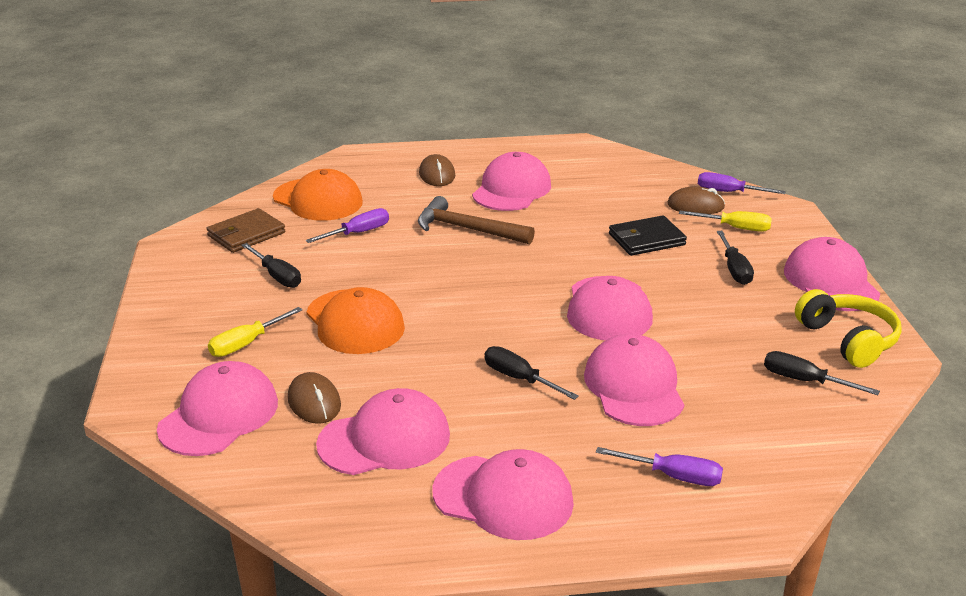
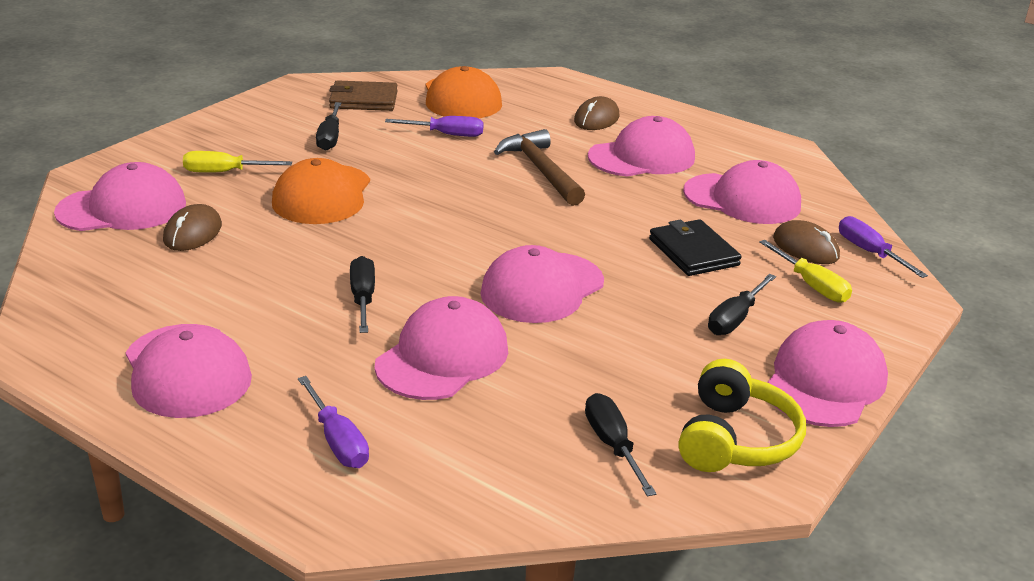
camera: 40 degrees right, 0 degrees up
pink cap [316,388,450,475] -> pink cap moved to [683,160,801,224]
black wallet [609,215,687,256] -> black wallet turned 45 degrees clockwise [649,219,742,276]

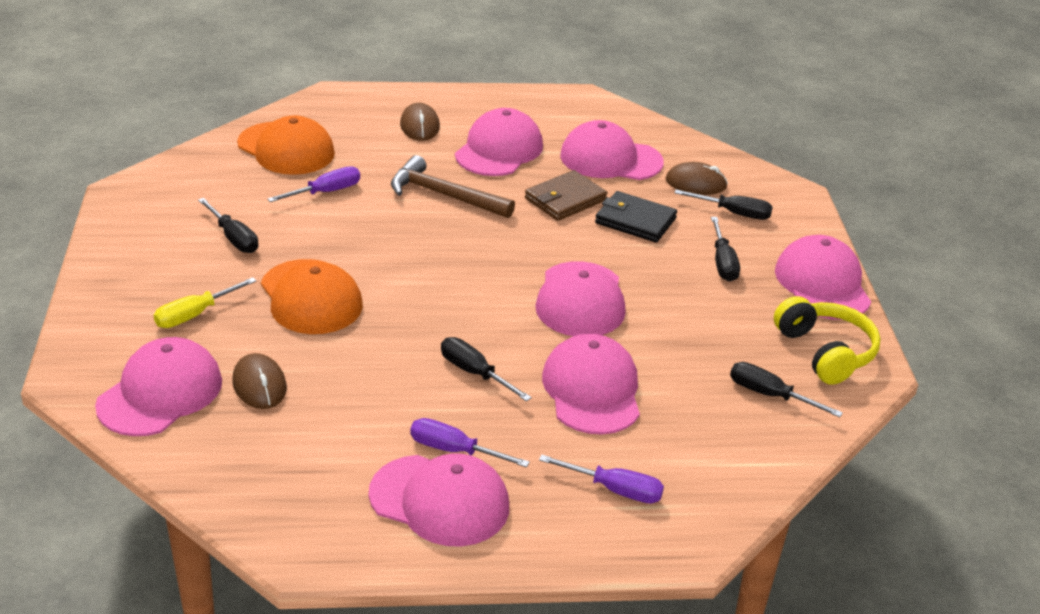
camera: 40 degrees left, 5 degrees up
brown wallet [329,80,398,111] -> brown wallet moved to [525,170,608,221]
pink cap [683,160,801,224] -> pink cap turned 150 degrees counterclockwise [560,120,664,180]
yellow screwdriver [759,240,852,303] -> black screwdriver [674,189,773,220]
purple screwdriver [839,216,928,278] -> purple screwdriver moved to [410,418,530,468]

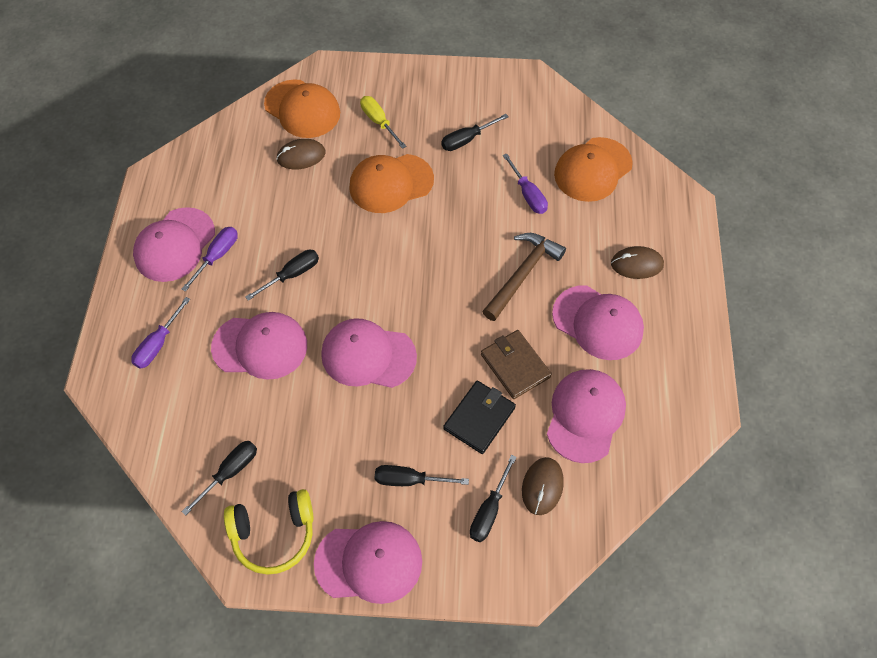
camera: 100 degrees right, 25 degrees up
pink cap [95,337,222,436] -> orange cap [264,79,340,138]

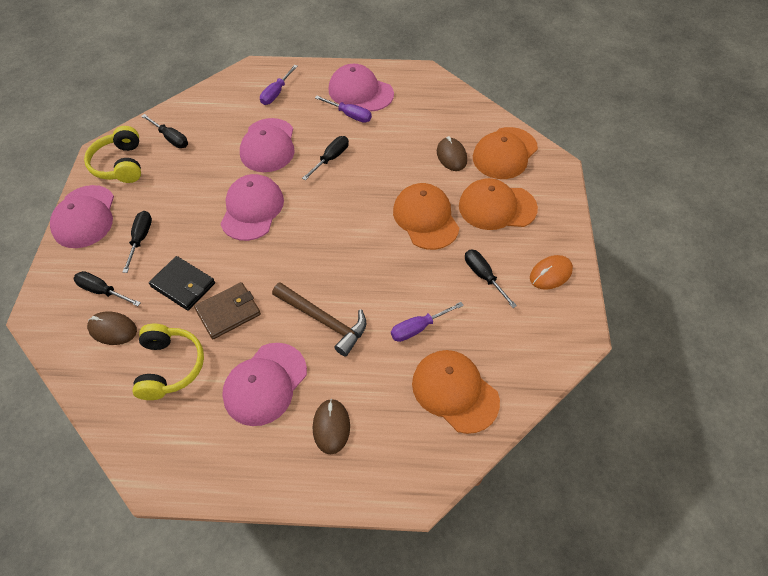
camera: 90 degrees right, 5 degrees down
purple screwdriver [131,297,190,369] -> purple screwdriver turned 90 degrees counterclockwise [260,65,298,105]
black screwdriver [245,250,319,301] -> black screwdriver turned 105 degrees counterclockwise [302,136,349,180]
yellow screwdriver [360,96,406,149] -> orange cap [459,178,538,230]
pink cap [547,369,626,463] -> yellow headphones [132,324,204,400]
none -> orange mouse [530,255,573,290]

